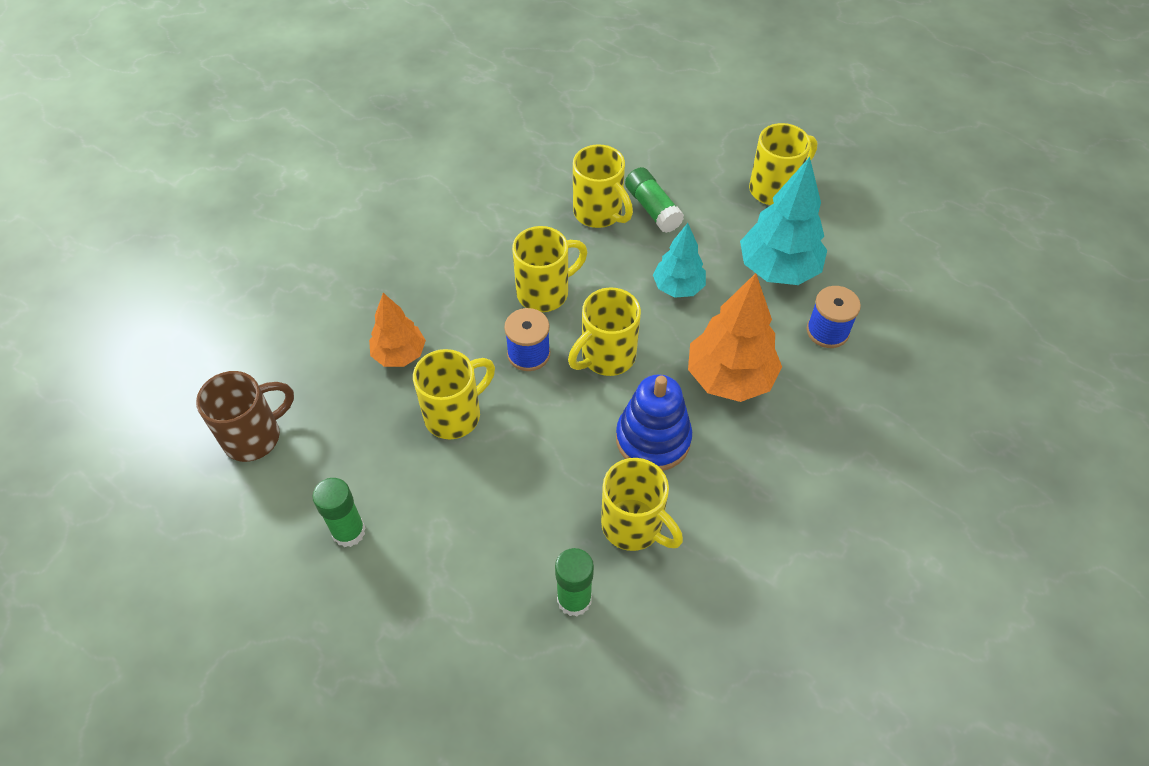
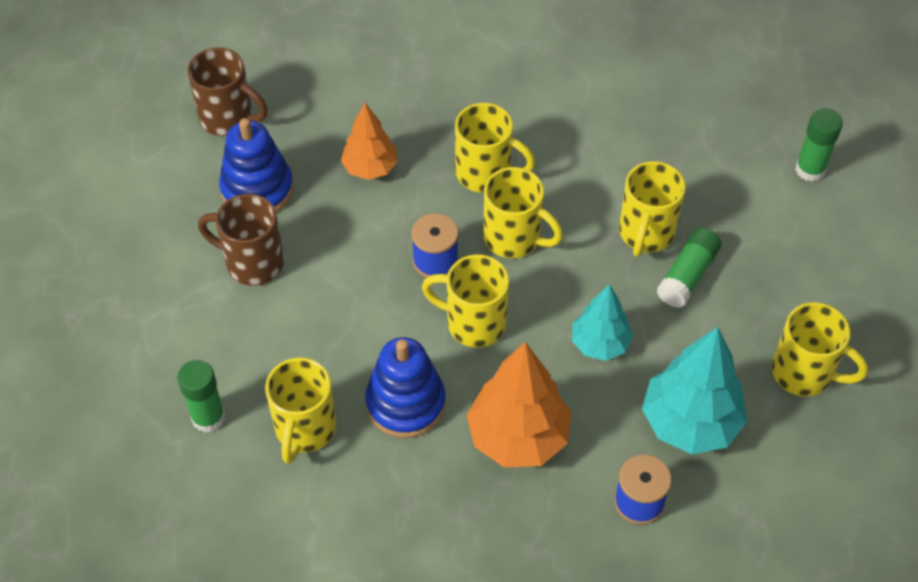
camera: 60 degrees right, 0 degrees up
green glue stick [312,478,366,547] -> green glue stick moved to [795,108,843,182]
yellow mug [413,349,495,439] -> yellow mug moved to [455,103,535,193]
none -> brown mug [198,194,284,286]
none -> blue stacking toy [219,118,294,212]

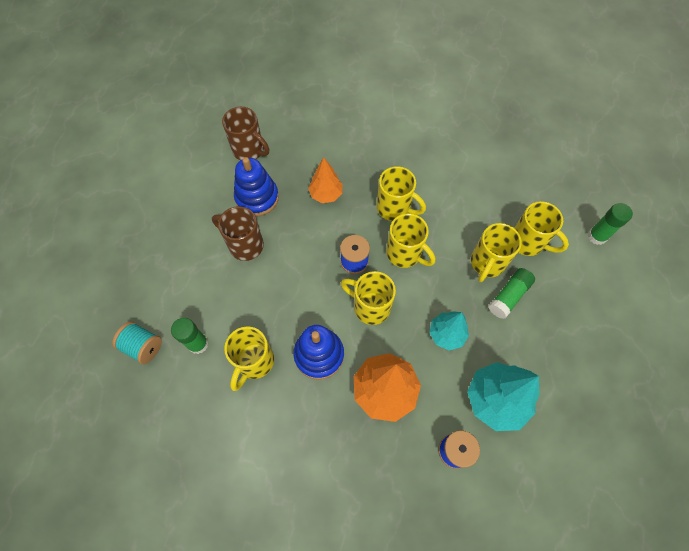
camera: 10 degrees right, 10 degrees up
yellow mug [772,302,868,396] -> yellow mug moved to [514,201,569,256]
none -> turquoise spool [112,321,162,364]

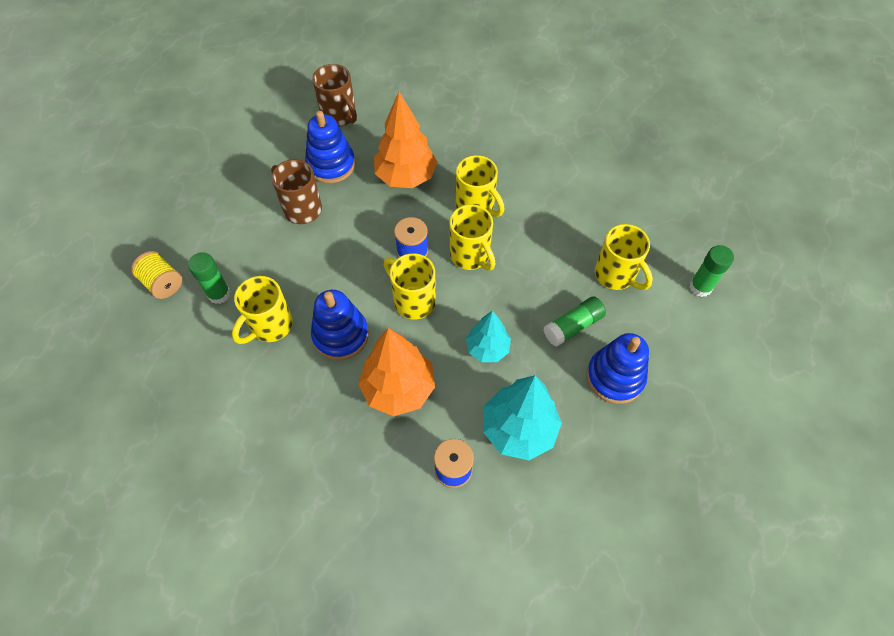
camera: 15 degrees right, 5 degrees down
turquoise spool [112,321,162,364] -> yellow spool [131,251,183,299]
orange tree [308,158,343,203] -> orange tree [374,92,437,188], size x1.62
yellow mug [471,223,522,282] -> none
none -> blue stacking toy [586,333,649,404]

